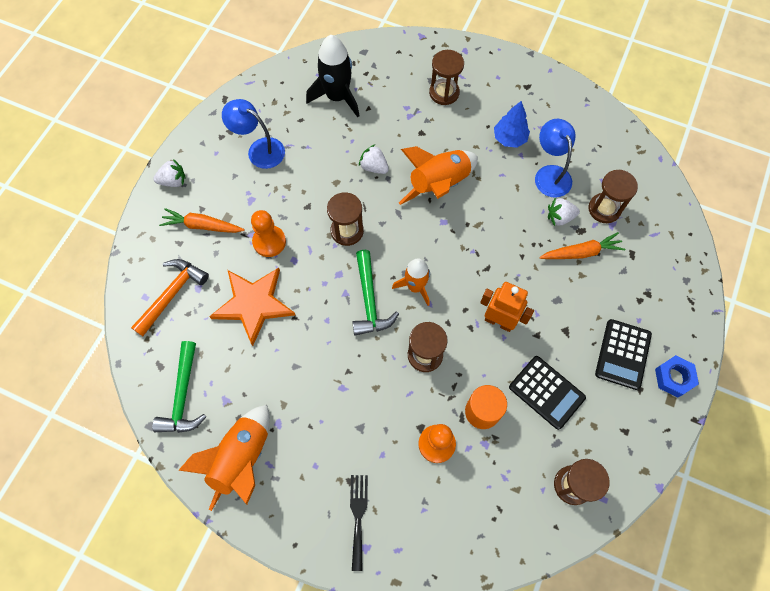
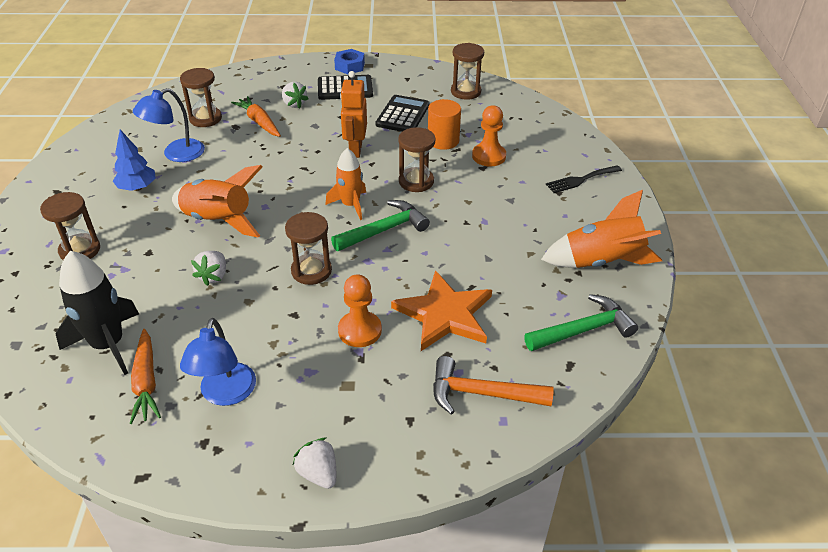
camera: 115 degrees left, 25 degrees down
orange carrot [159,208,245,233] -> orange carrot moved to [130,329,161,424]
white strawberry [548,198,580,226] -> white strawberry moved to [282,82,308,109]

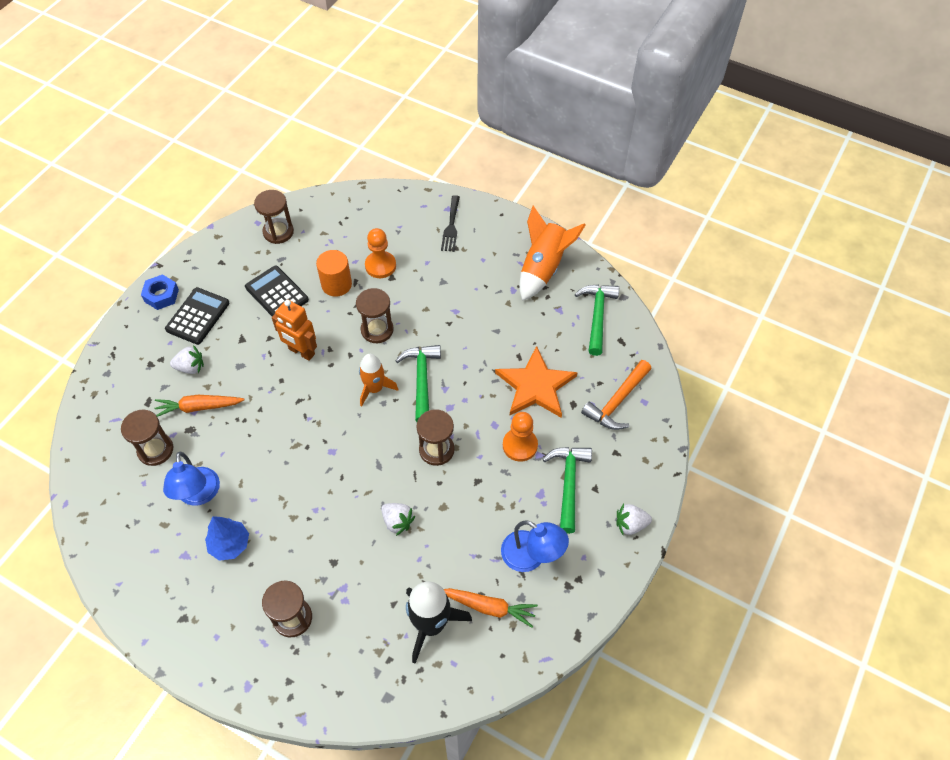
camera: 60 degrees left, 15 degrees up
orange rocket [172,165,263,237] -> none
none -> green hammer [543,447,592,534]

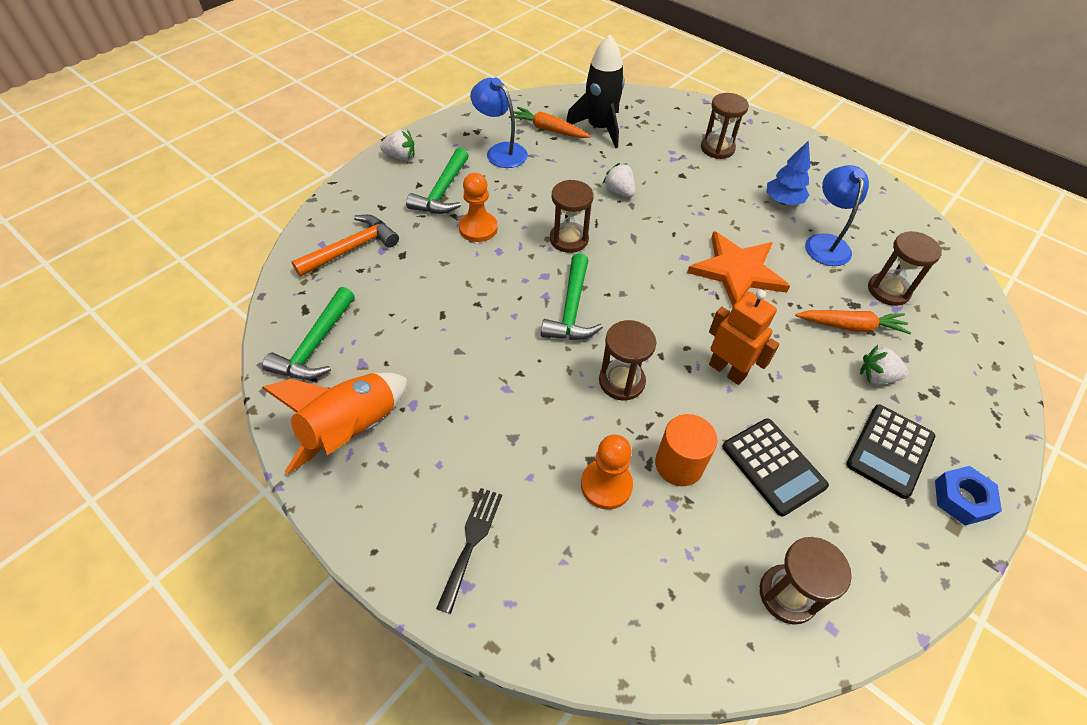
camera: 170 degrees left, 5 degrees down
orange rocket [359,354,398,406] -> none
orange star [495,346,578,418] -> orange star moved to [687,231,790,306]

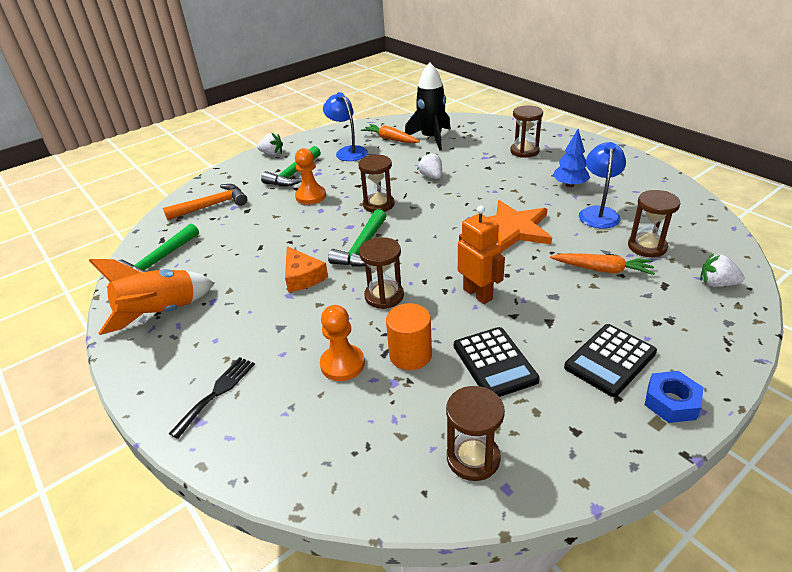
camera: 15 degrees right, 15 degrees down
white strawberry [860,345,909,385] -> white strawberry moved to [700,253,745,287]
none -> orange cheese [285,246,328,292]

